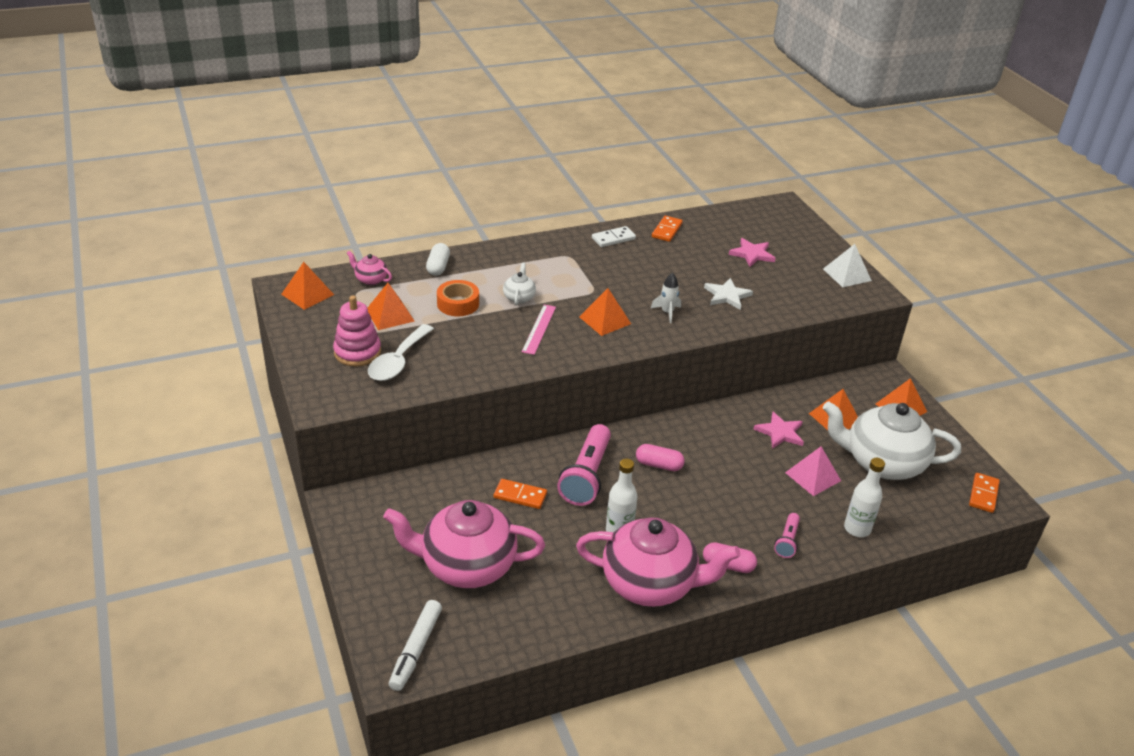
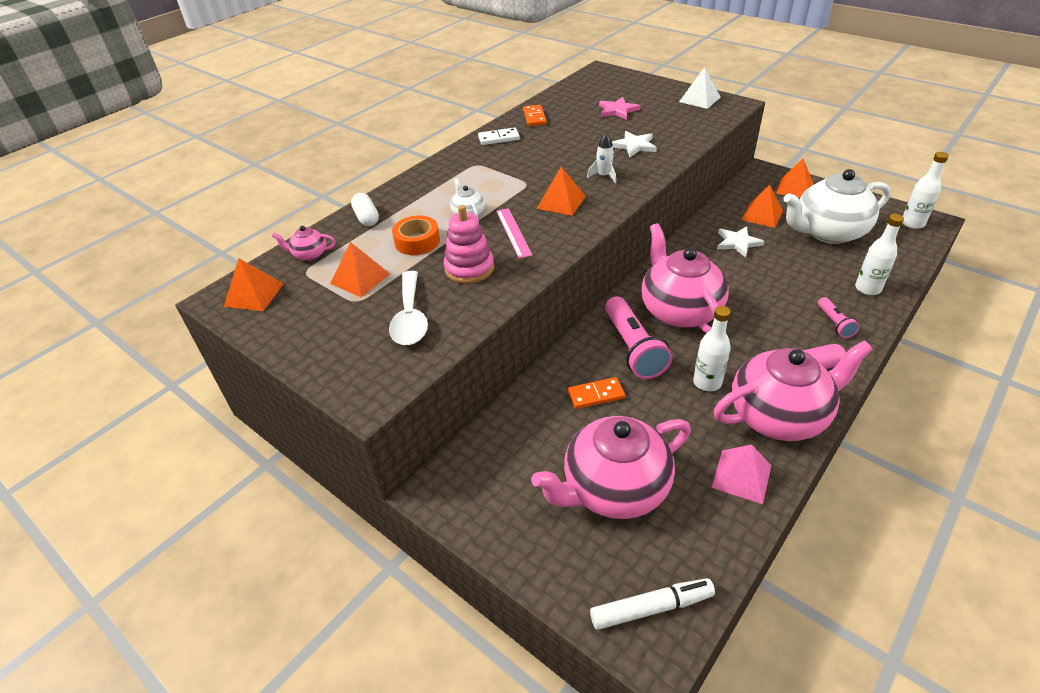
camera: 25 degrees left, 5 degrees up
pink stacking toy [333,295,381,367] -> pink stacking toy moved to [444,205,494,284]
white marker [389,600,442,691] -> white marker turned 90 degrees counterclockwise [590,578,715,630]
white domino [592,226,636,247] -> white domino turned 45 degrees clockwise [478,127,520,145]
pink capsule [636,444,685,471] -> pink teapot [641,223,729,333]
pink star [753,412,804,449] -> white star [717,226,765,257]
pink pyramid [785,447,841,496] -> pink pyramid moved to [711,445,772,504]
orange domino [969,473,1000,513] -> white bottle [903,152,949,229]

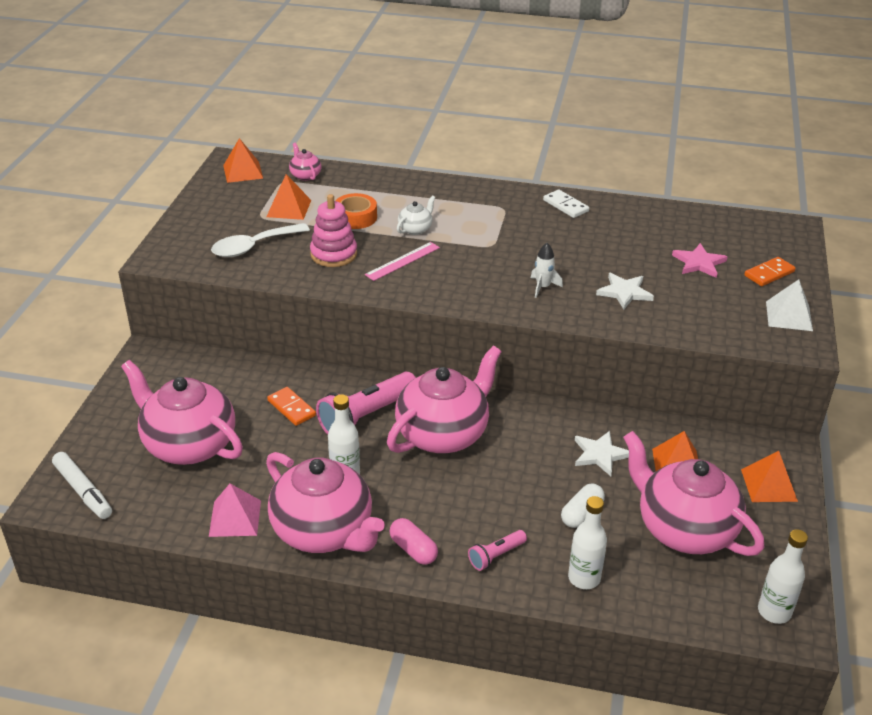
camera: 60 degrees right, 5 degrees down
white capsule [351,193,379,226] -> white capsule moved to [561,483,605,528]
orange domino [523,105,547,126] -> orange domino moved to [744,257,796,286]
orange pyramid [537,167,586,216] -> none
white teapot [784,169,891,244] -> pink teapot [623,431,765,556]

